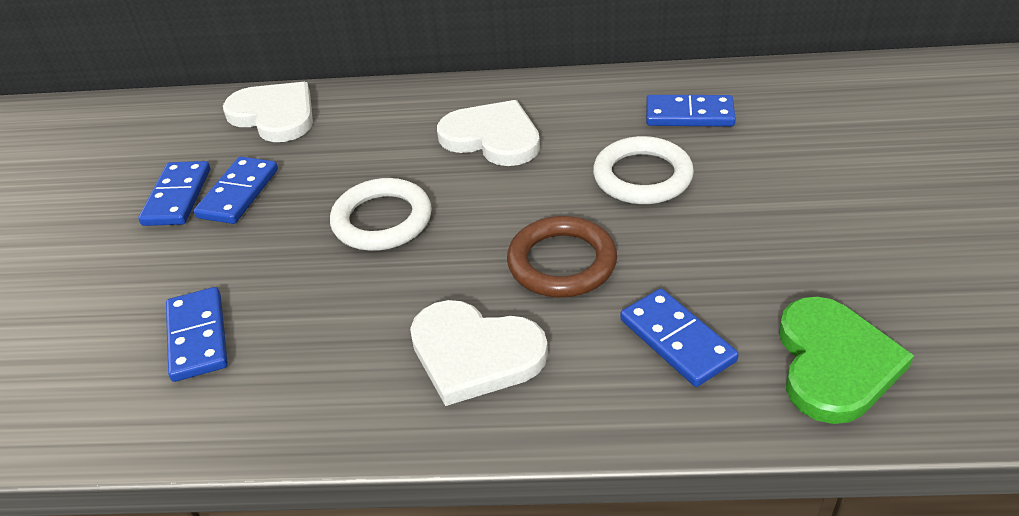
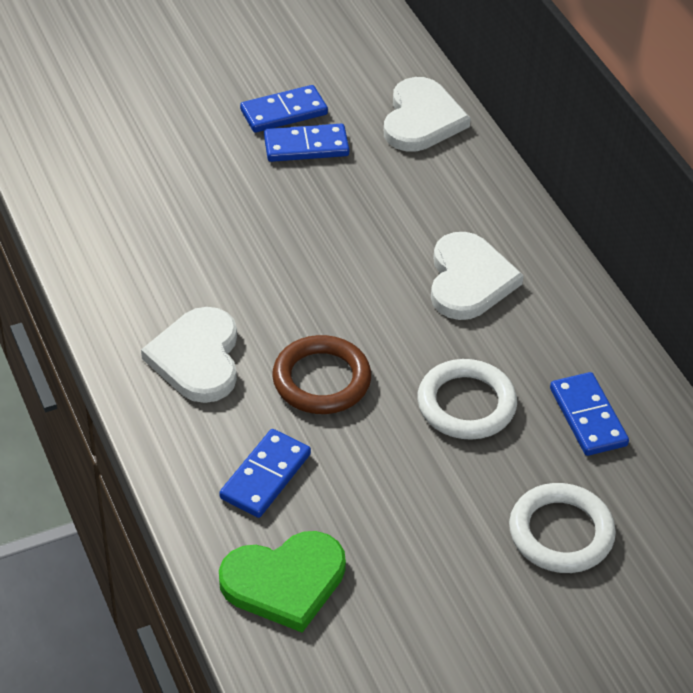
camera: 60 degrees right, 5 degrees up
blue domino [166,287,228,382] -> none
white ring [330,178,432,251] -> white ring moved to [509,483,616,573]

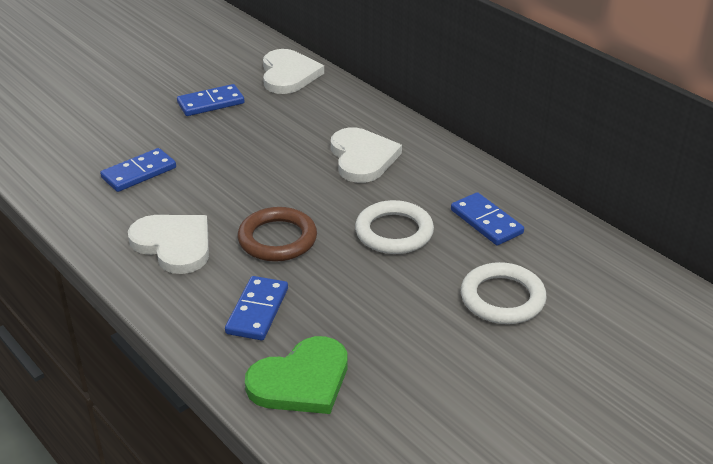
camera: 15 degrees left, 10 degrees down
white heart [141,307,237,403] -> white heart turned 150 degrees clockwise [128,215,209,274]
blue domino [240,85,328,133] -> blue domino moved to [100,148,176,192]

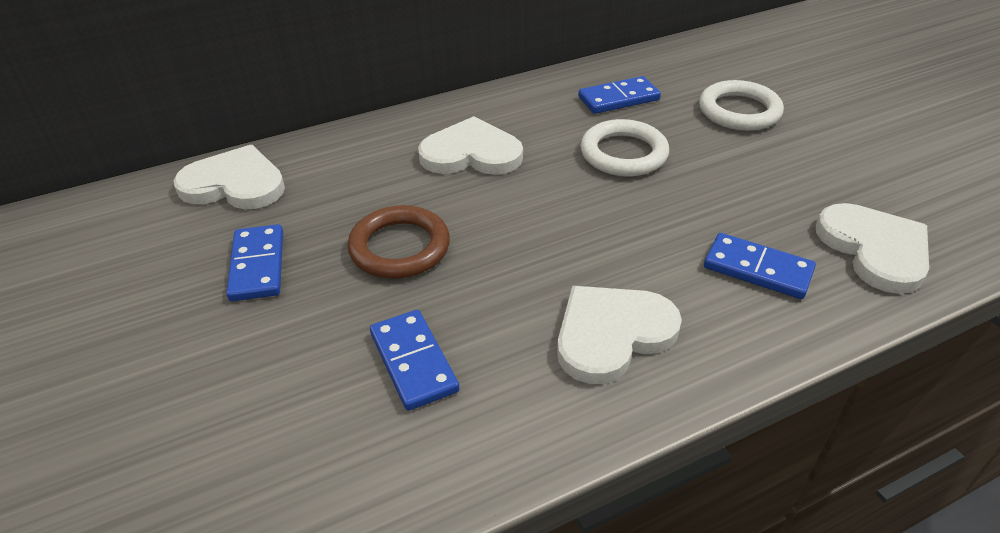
camera: 75 degrees left, 5 degrees up
brown ring [238,207,317,262] -> brown ring moved to [347,205,450,279]
green heart [245,336,347,414] -> white heart [816,203,929,294]

